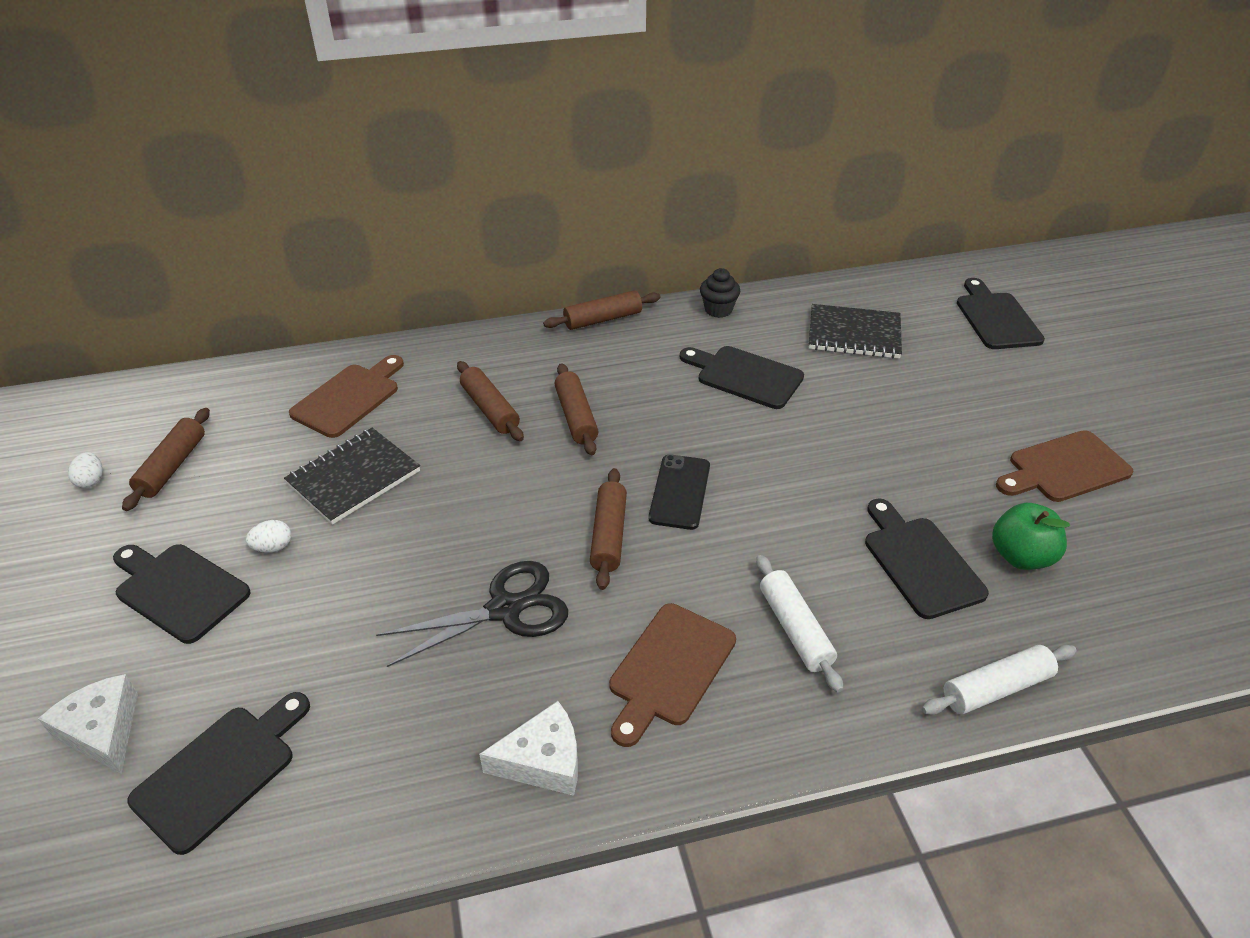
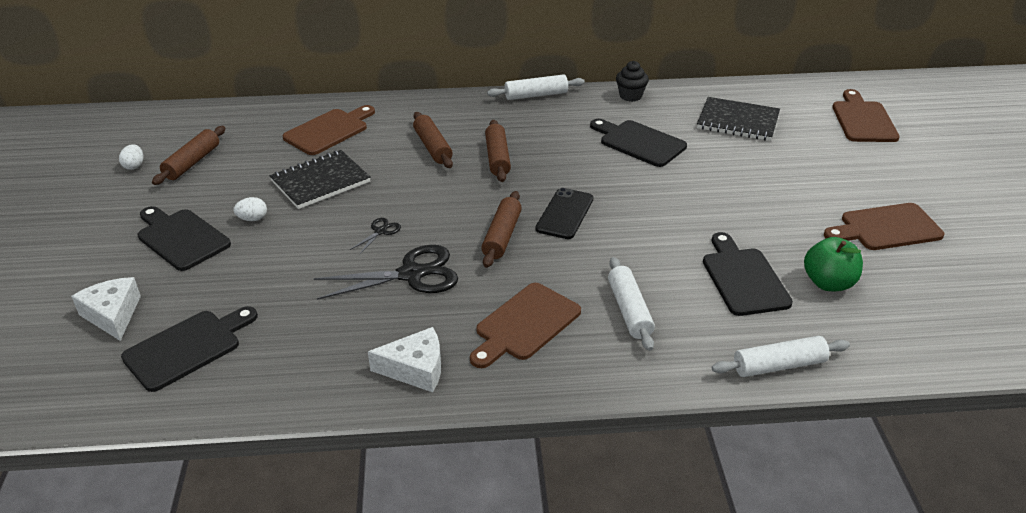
camera: 10 degrees right, 5 degrees down
brown rolling pin [543,290,660,330] -> white rolling pin [487,74,585,100]
black cutting board [957,278,1045,349] -> brown cutting board [832,89,900,142]
none -> black scissors [350,218,401,254]

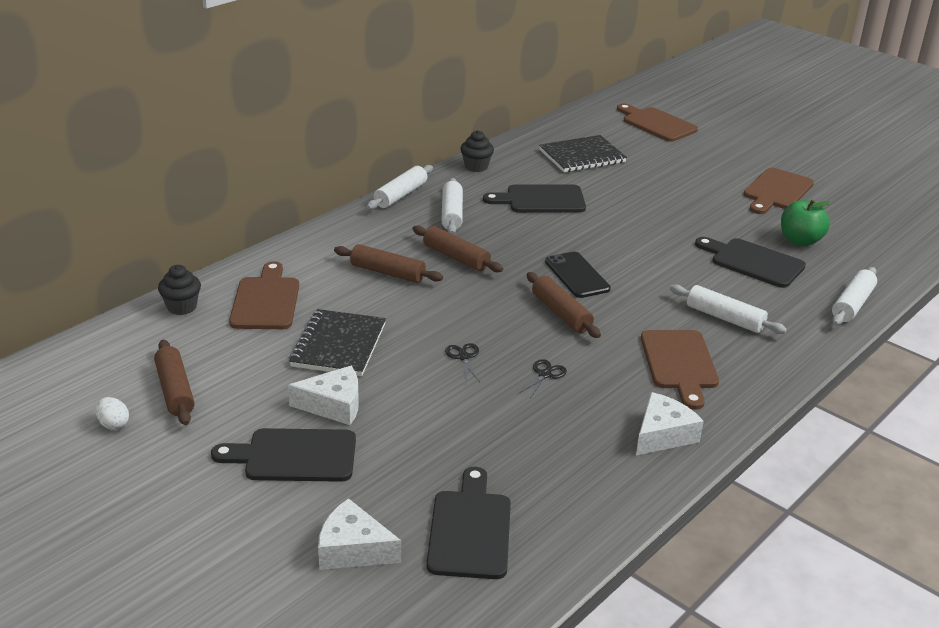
camera: 45 degrees left, 5 degrees down
white egg [233,197,267,221] -> white cheese [288,366,359,425]
black scissors [314,245,458,300] -> black scissors [518,359,567,400], size x0.45
none -> black cupcake [158,265,201,315]
none -> white rolling pin [441,178,463,234]

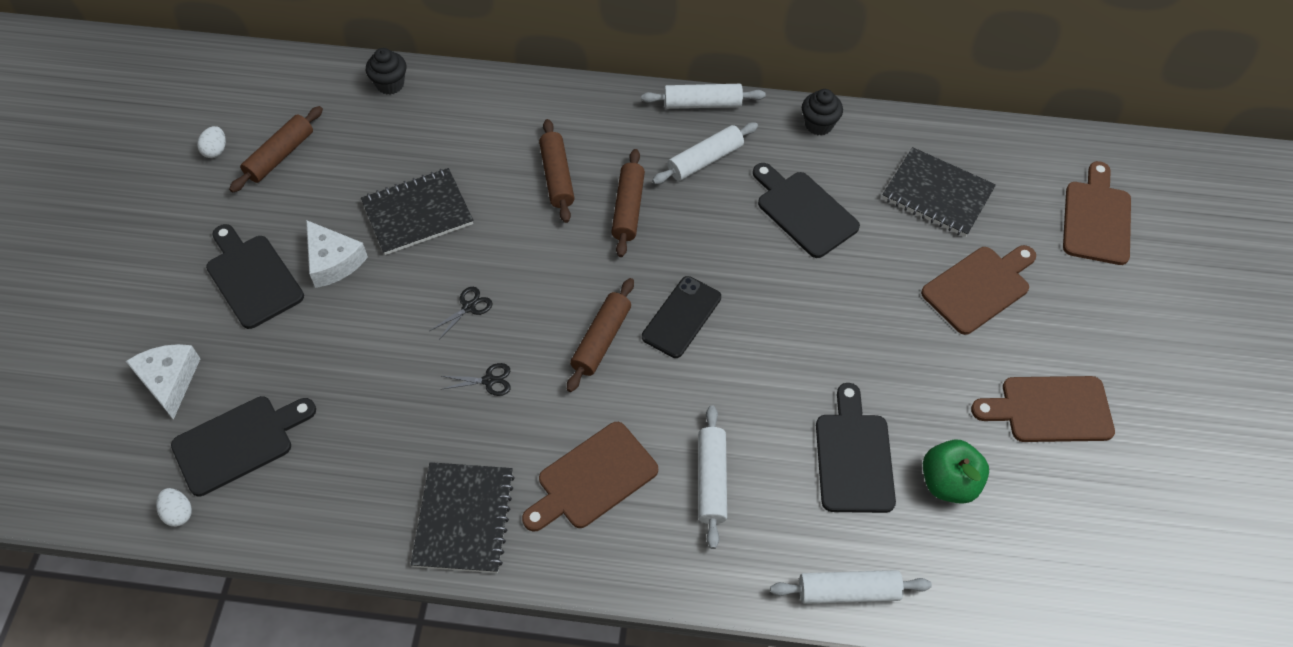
camera: 55 degrees right, 25 degrees up
brown cutting board [229,261,299,329] -> brown cutting board moved to [921,245,1036,335]
white cheese [636,392,704,455] -> black notebook [411,462,515,573]
none -> white egg [156,488,192,527]

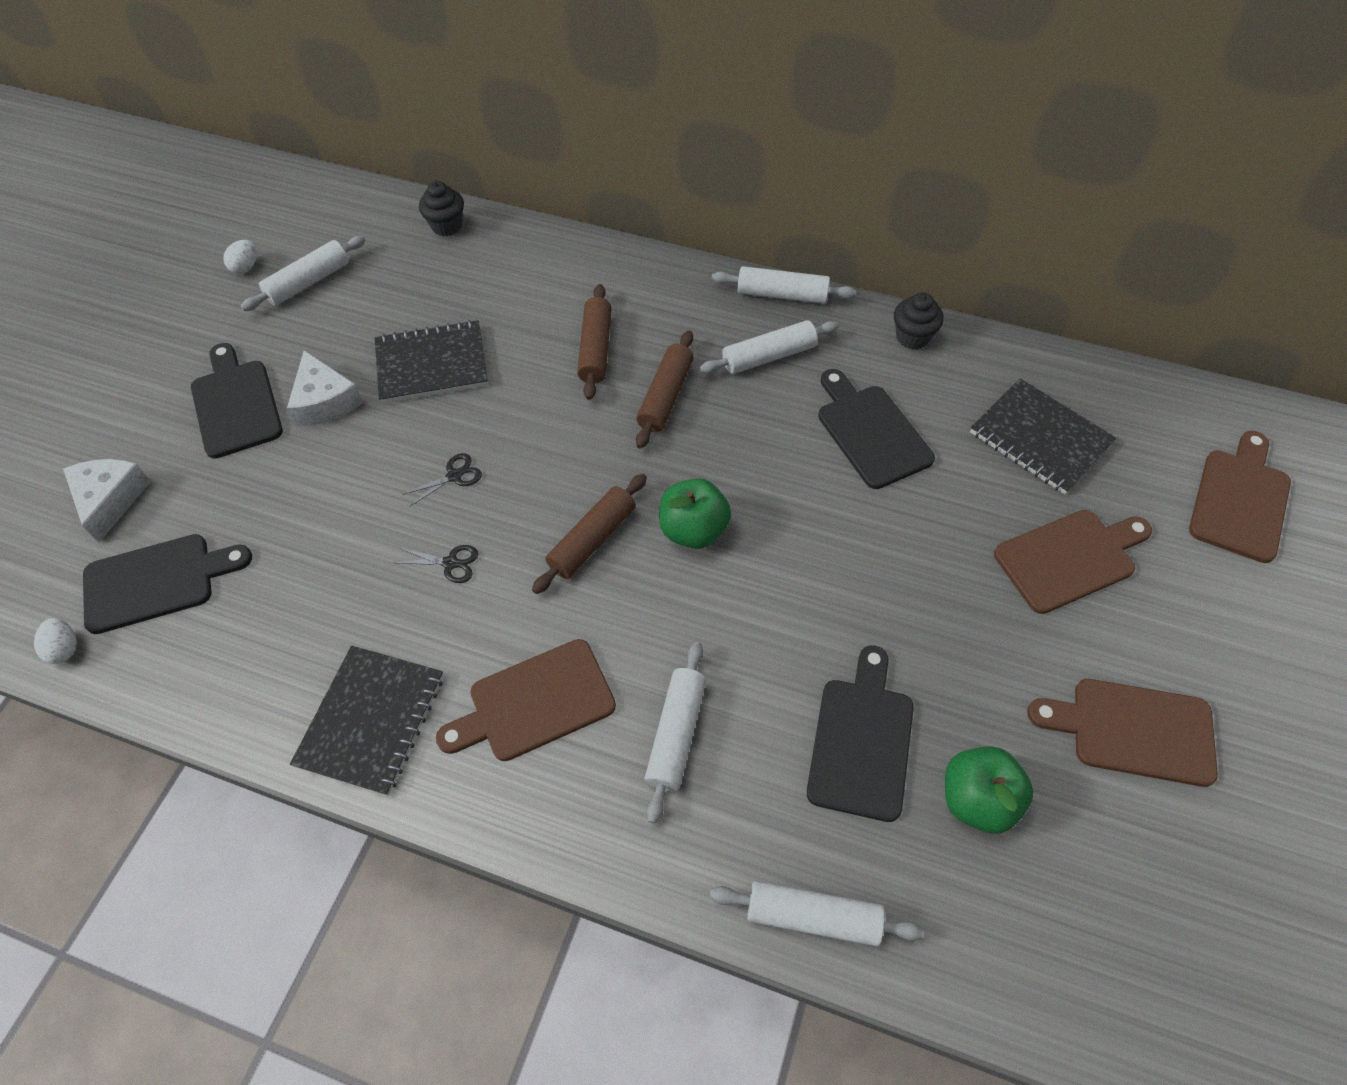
camera: 15 degrees right, 0 degrees up
brown rolling pin [229,106,323,193] -> white rolling pin [241,236,366,311]
black phone [642,276,721,358] -> green apple [659,478,731,549]

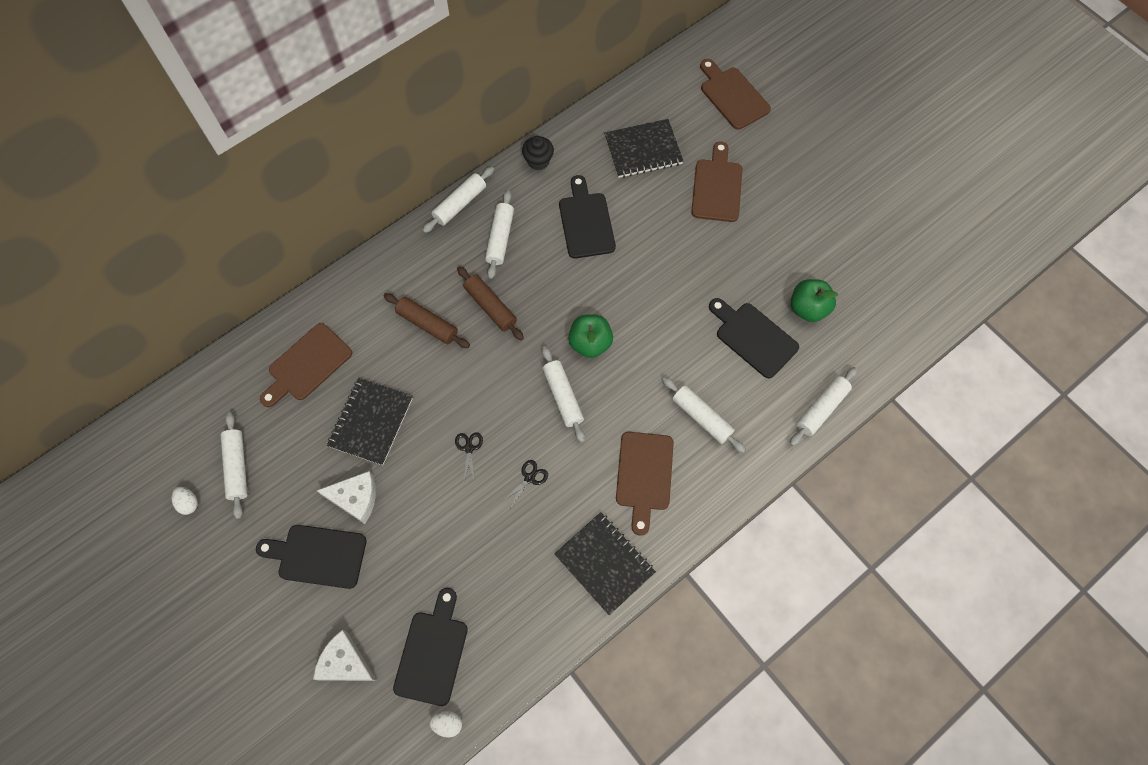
camera: 60 degrees left, 10 degrees up
black cupcake [419,181,464,237] -> none
brown rolling pin [532,474,647,594] -> white rolling pin [542,346,585,442]
black cutting board [818,369,935,489] -> black cutting board turned 75 degrees clockwise [559,175,616,259]
brown cutting board [1027,679,1218,787] -> brown cutting board moved to [260,323,352,407]

